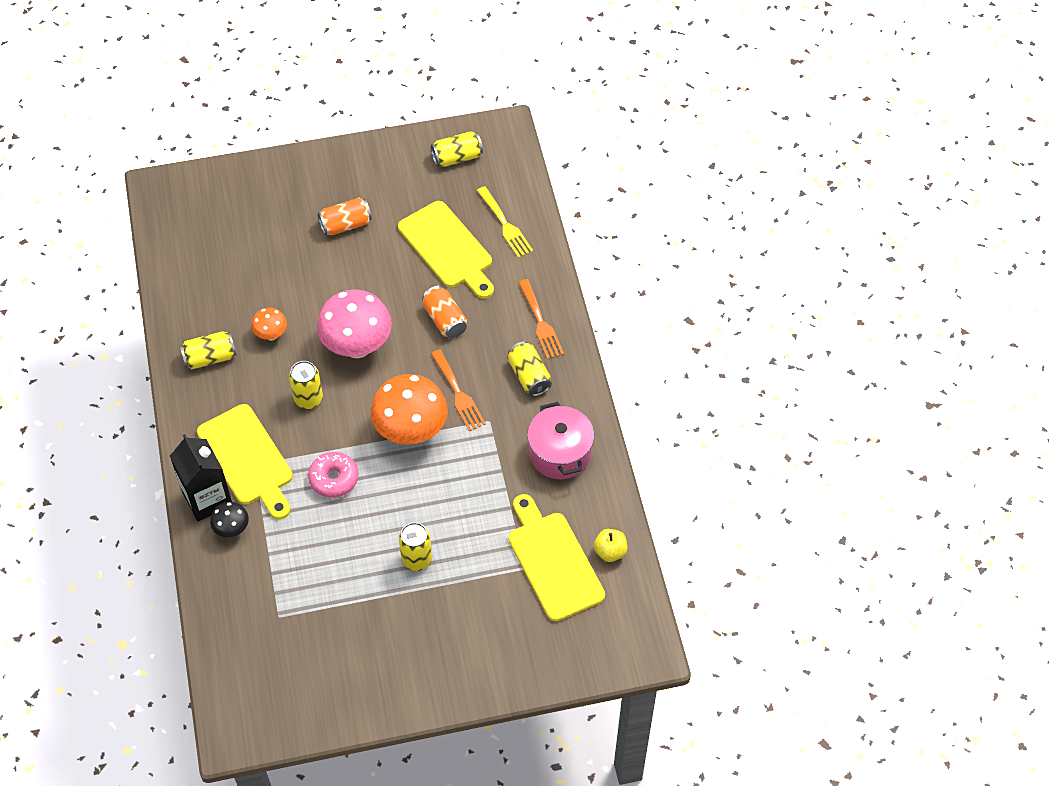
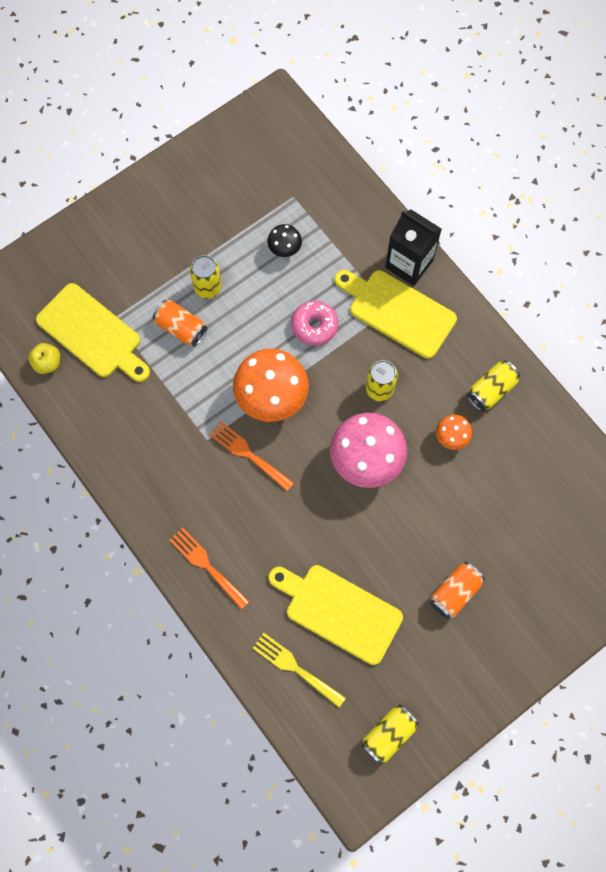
camera: 155 degrees right, 15 degrees up
black mushroom [210,502,249,537] -> black mushroom moved to [267,224,302,257]
orange can [422,286,467,338] -> orange can moved to [153,300,207,347]
yellow can [507,341,552,396] -> none
pink pot [527,402,594,479] -> none

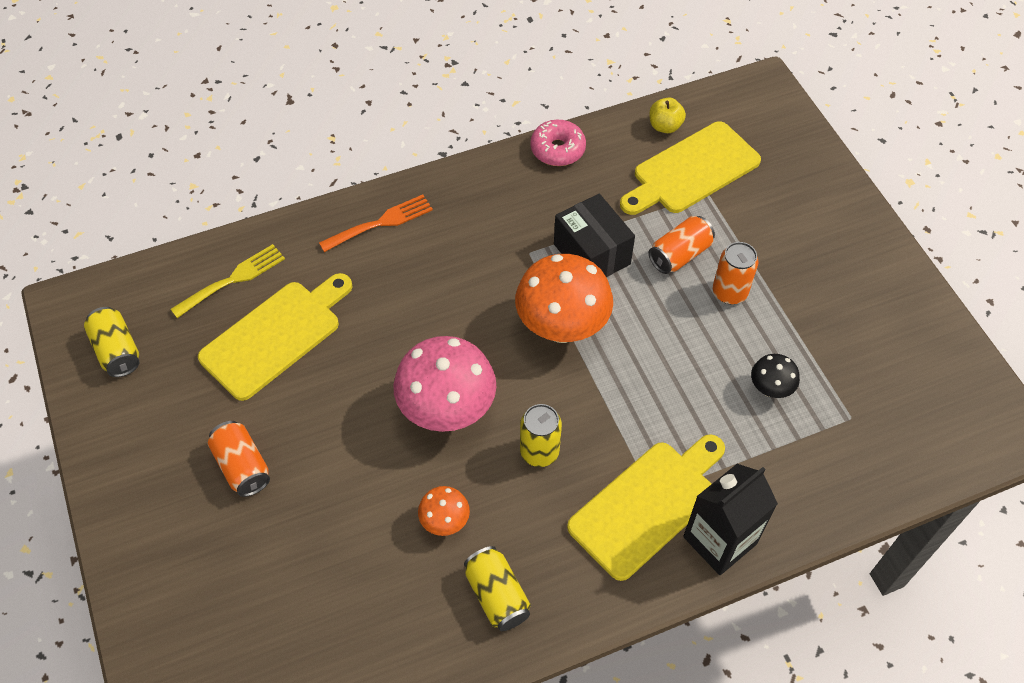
camera: 105 degrees right, 15 degrees down
yellow can [190,255,222,299] -> orange can [713,242,758,304]
orange fork [209,421,294,491] -> none
pink donut [291,301,338,346] -> pink donut moved to [531,120,586,166]
none -> black box [554,194,635,277]

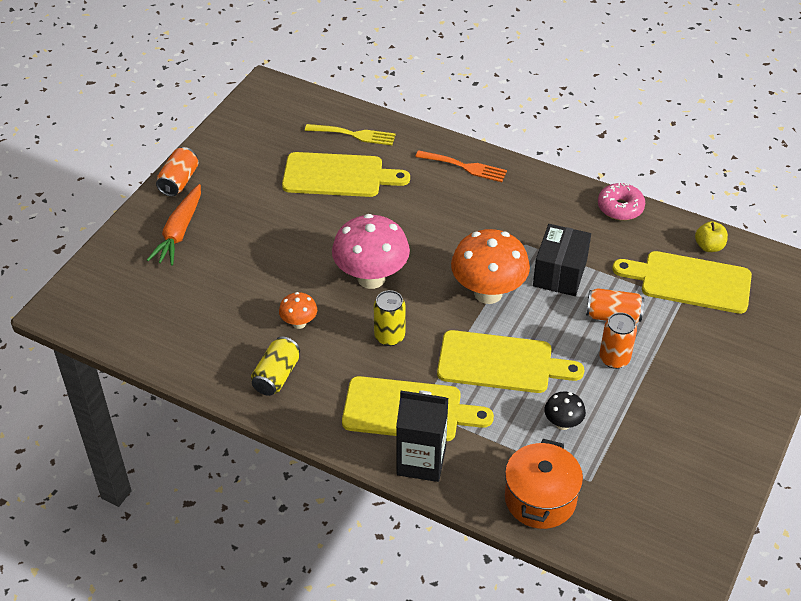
camera: 50 degrees right, 10 degrees down
yellow can [84,307,139,377] -> none
orange can [208,421,270,497] -> orange can moved to [156,147,198,197]
none -> orange carrot [147,184,201,266]
none -> yellow cutting board [437,330,584,393]
none -> orange pot [505,439,583,529]

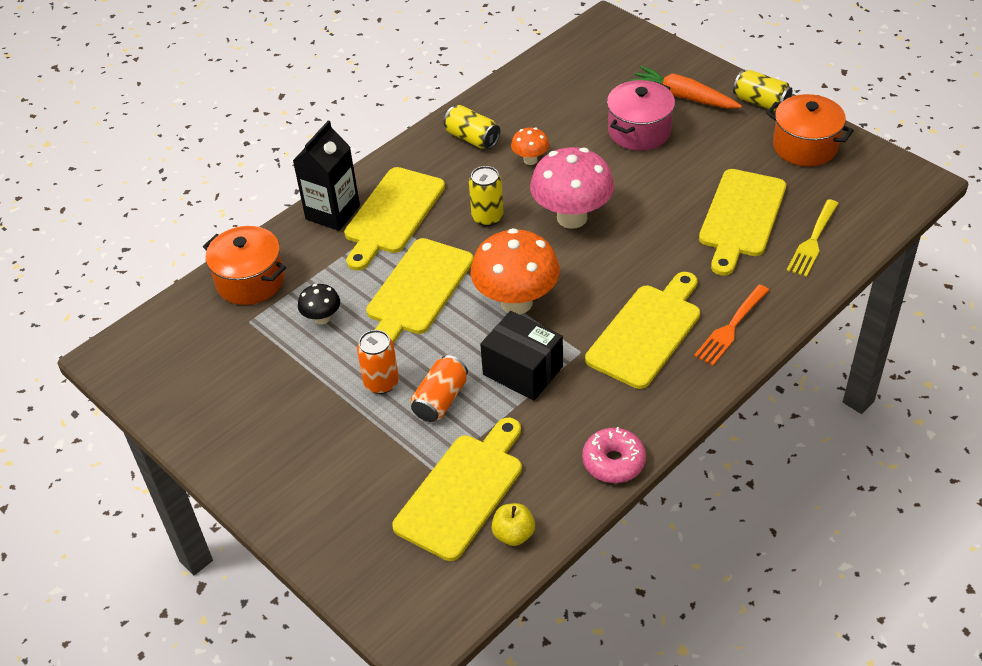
camera: 110 degrees right, 0 degrees up
orange can [156,147,198,197] -> yellow can [733,70,792,111]
none -> yellow cutting board [585,272,700,389]
none -> pink pot [607,80,675,151]
none -> orange pot [766,94,854,166]

